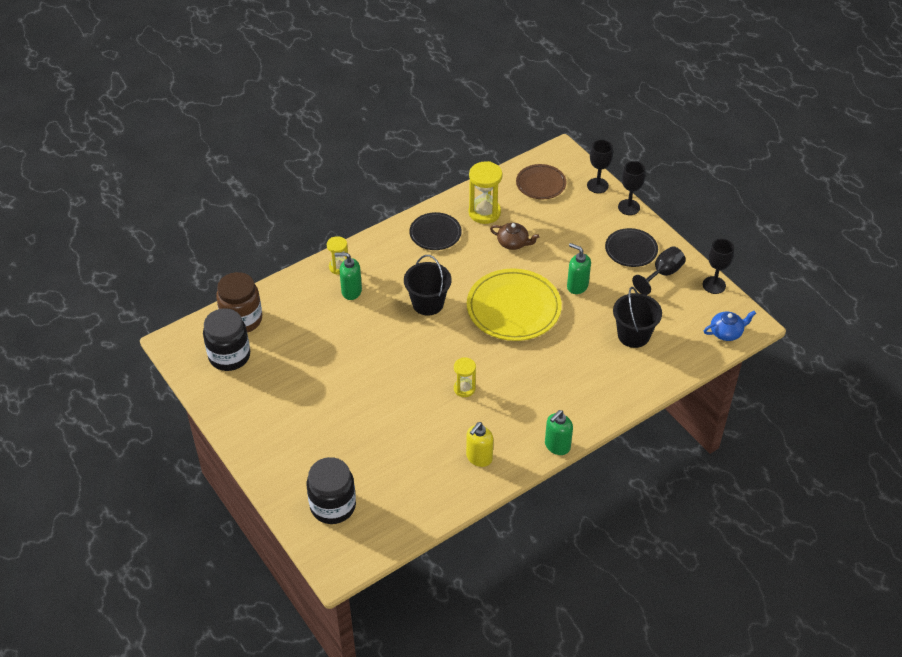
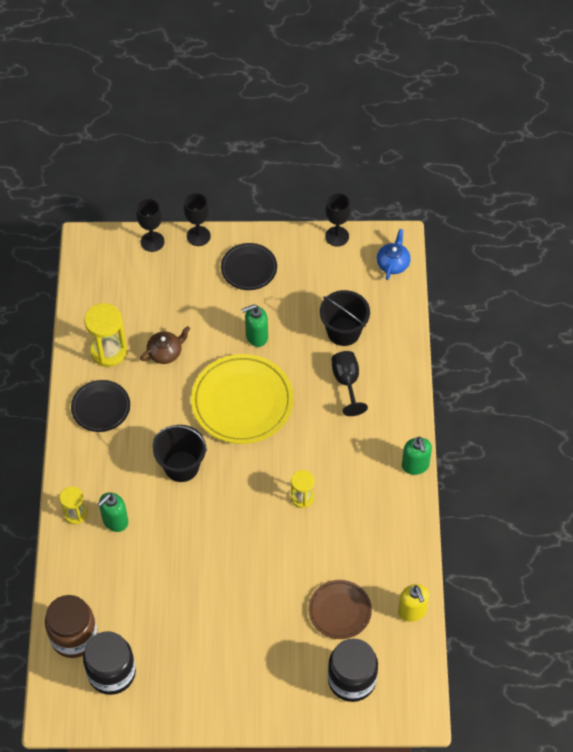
camera: 55 degrees left, 10 degrees up
yellow soap dispenser [466,422,493,467] -> yellow soap dispenser moved to [398,584,429,622]
brown plate [516,164,566,199] -> brown plate moved to [308,580,372,639]
black goblet [632,246,686,295] -> black goblet moved to [332,351,368,416]

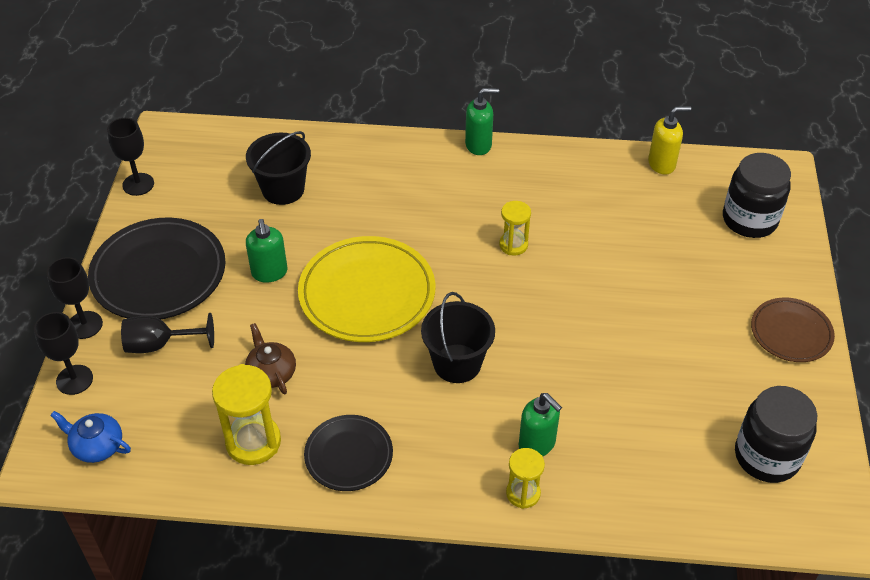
camera: 85 degrees left, 10 degrees down
brown jar [45,595,98,658] -> none
black plate [221,243,277,290] -> black plate [88,218,226,319], size x1.73
brown plate [308,580,372,639] -> brown plate moved to [751,298,835,362]
black goblet [332,351,368,416] -> black goblet moved to [121,313,214,353]
blue teapot [377,229,411,280] -> blue teapot moved to [50,411,131,463]

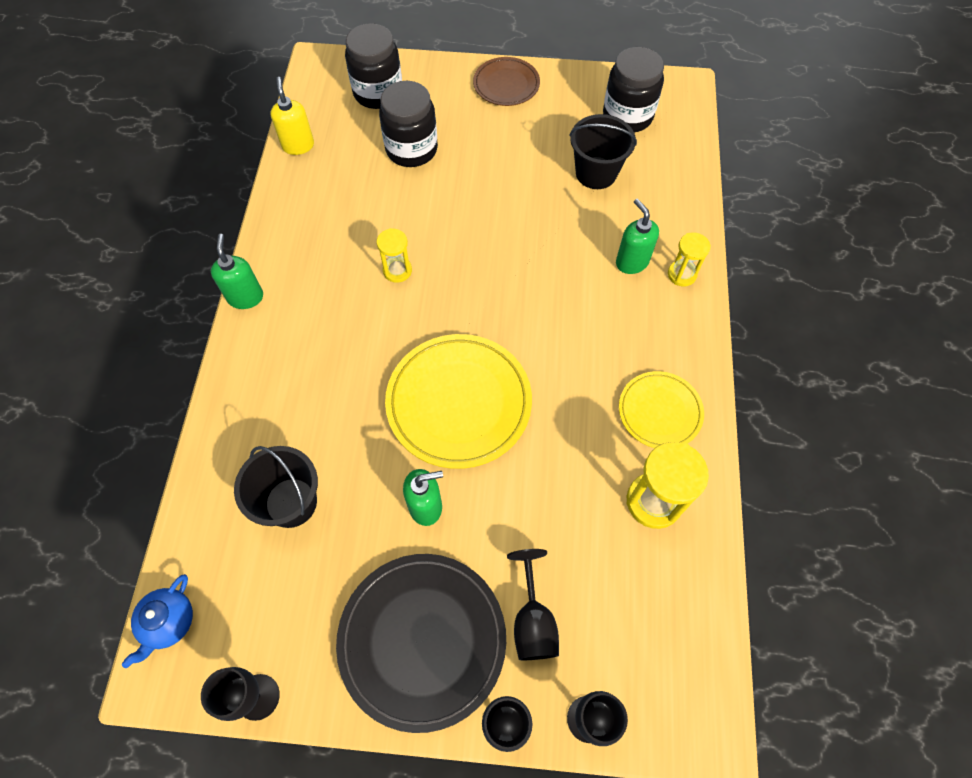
camera: 90 degrees left, 15 degrees up
blue teapot [50,411,131,463] -> blue teapot moved to [122,574,193,668]
brown teapot [245,323,296,394] -> none
black plate [304,415,393,491] -> yellow plate [619,371,704,448]
black bucket [421,292,495,383] -> black bucket moved to [569,114,637,189]
green soap dispenser [519,393,562,456] -> green soap dispenser turned 75 degrees counterclockwise [616,199,659,274]
none -> black jar [379,81,438,167]

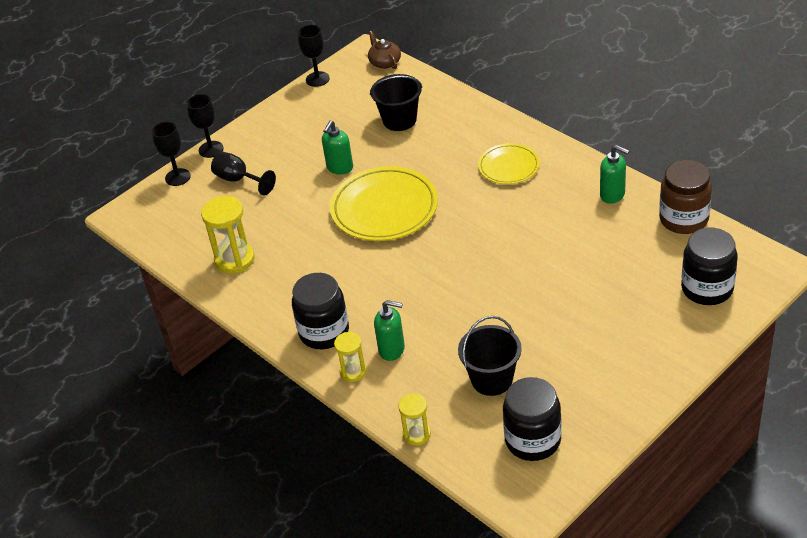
camera: 135 degrees right, 20 degrees down
blue teapot [122,574,193,668] -> brown teapot [368,31,401,69]
green soap dispenser [211,234,263,309] -> green soap dispenser moved to [600,145,629,204]
yellow soap dispenser [270,77,314,155] -> brown jar [659,160,712,234]
black plate [336,554,506,733] -> none
yellow hourglass [376,228,412,283] -> yellow hourglass moved to [398,393,431,445]
black jar [379,81,438,167] -> black jar moved to [292,273,349,349]
brown plate [473,57,540,106] -> none
yellow plate [619,371,704,448] -> yellow plate moved to [478,143,540,184]

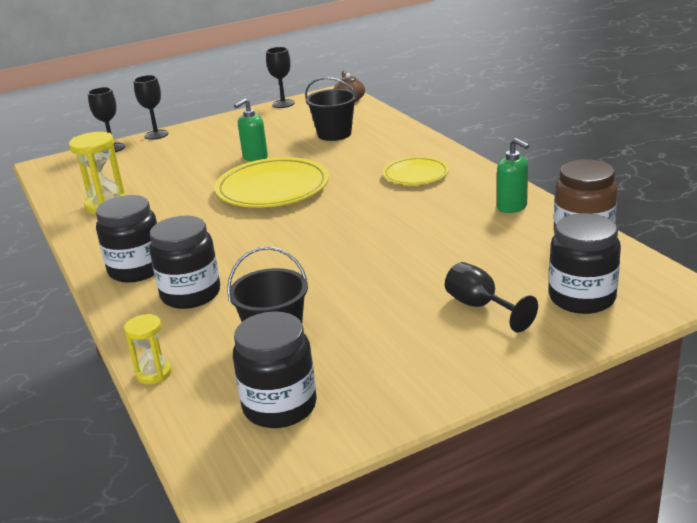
camera: 15 degrees right, 15 degrees down
black goblet [211,152,276,196] -> black goblet moved to [445,262,538,332]
yellow hourglass [334,332,366,382] -> none
green soap dispenser [374,300,405,361] -> black jar [149,216,220,309]

